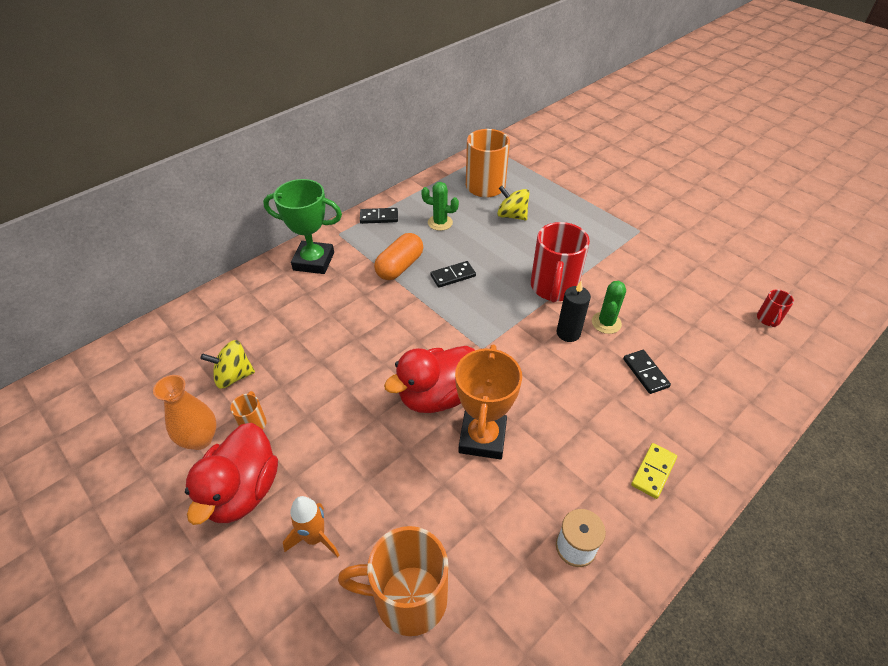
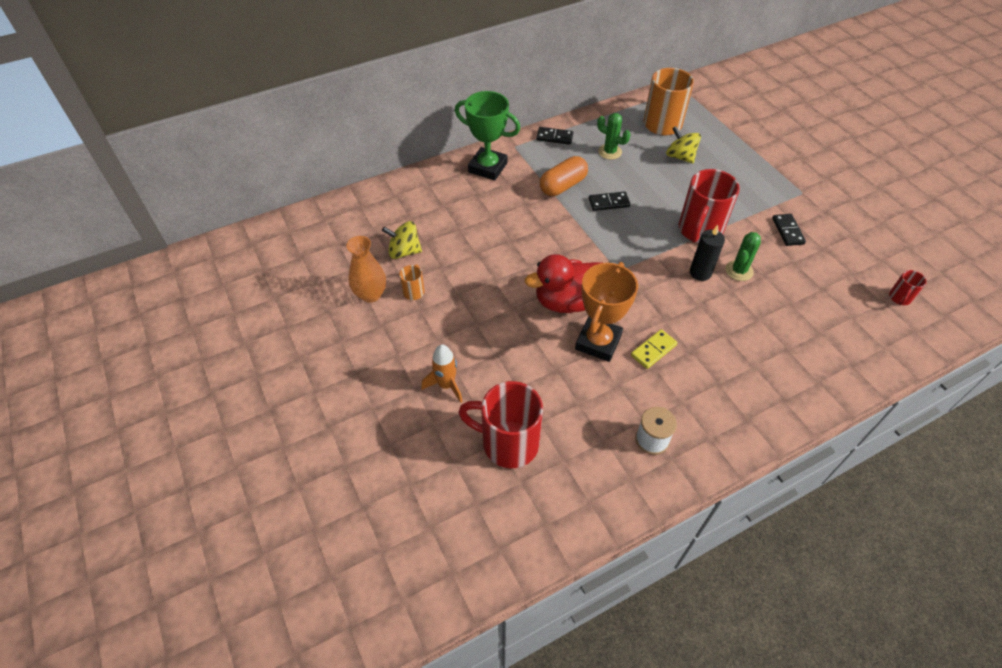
camera: 15 degrees right, 5 degrees up
red duck [185,423,278,525] -> none
orange mug [338,526,449,636] -> red mug [458,381,543,468]
black domino [623,350,671,394] -> black domino moved to [773,214,806,246]
yellow domino [631,443,677,499] -> yellow domino moved to [631,329,678,369]

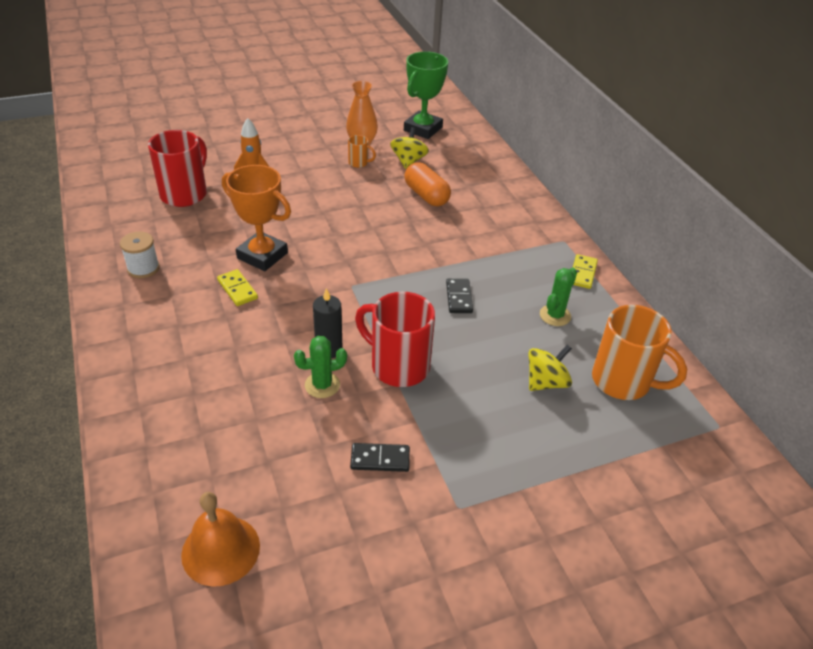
camera: 95 degrees right, 10 degrees down
green trophy [455,91,520,180] -> green trophy moved to [404,51,448,139]
red duck [525,254,602,313] -> none
black domino [536,127,574,145] -> yellow domino [573,254,598,289]
orange capsule [540,156,588,196] -> orange capsule moved to [404,162,451,206]
green cactus [725,232,761,281] -> green cactus turned 60 degrees counterclockwise [294,336,347,398]
red mug [889,270,927,305] -> orange bell [181,492,260,587]

